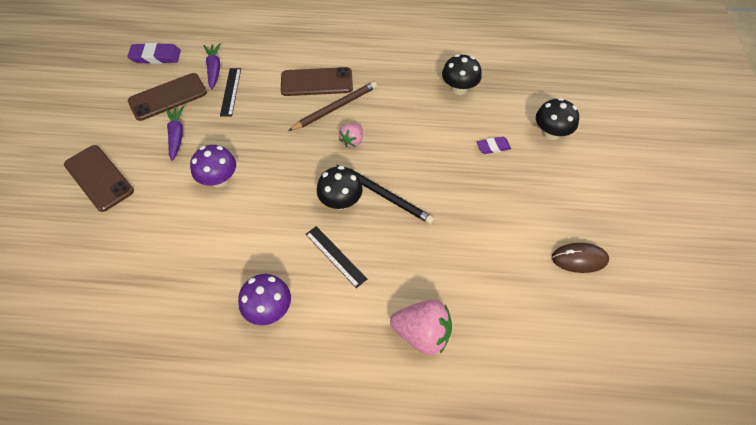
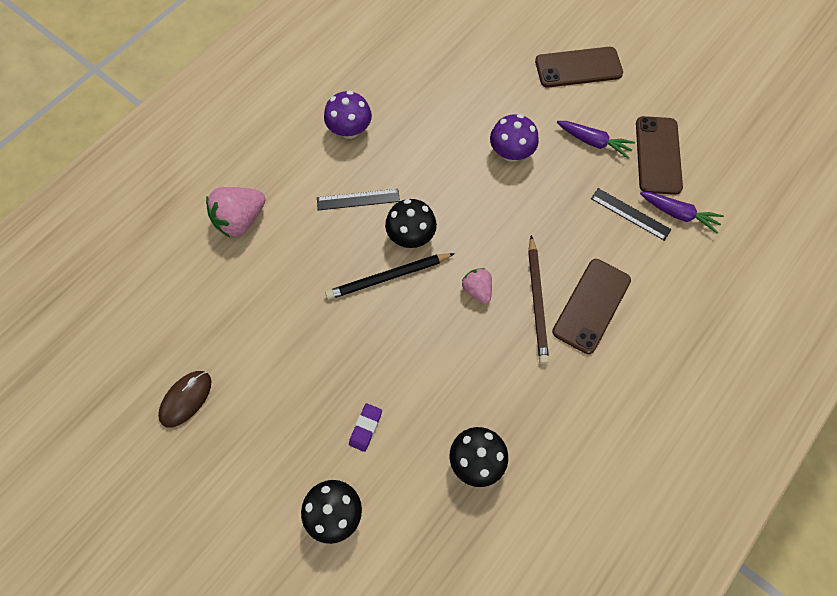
camera: 125 degrees right, 10 degrees up
purple eraser [127,43,181,64] -> none

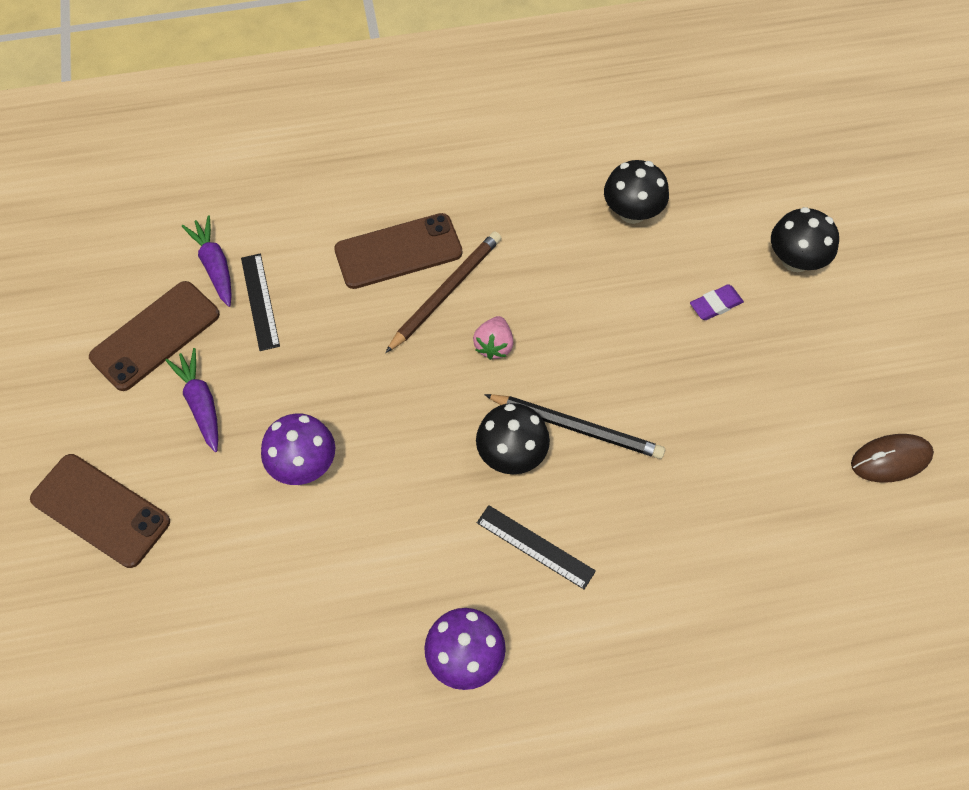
camera: 140 degrees left, 5 degrees down
pink strawberry [206,187,265,237] -> none

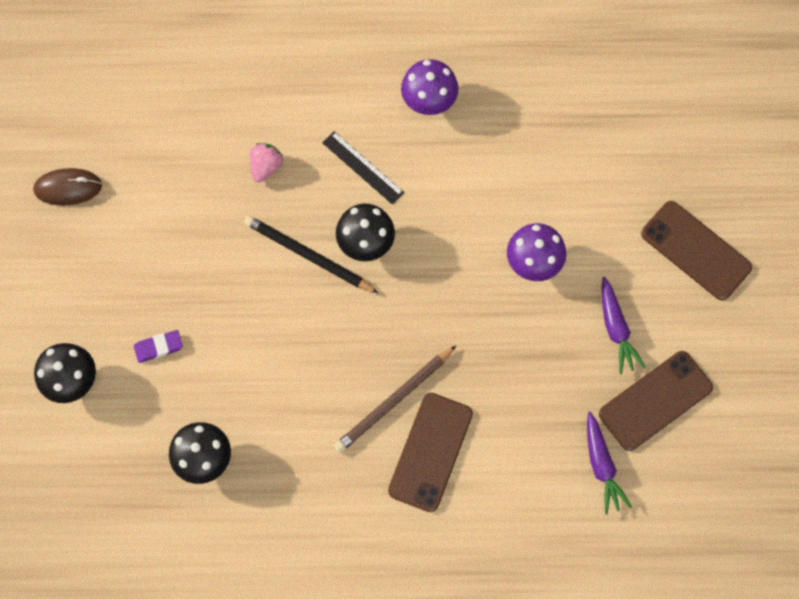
camera: 170 degrees left, 10 degrees up
black ruler [241,254,280,351] -> none
brown phone [334,213,462,289] -> brown phone turned 60 degrees counterclockwise [388,393,473,512]
pink strawberry [473,316,513,360] -> pink strawberry moved to [250,143,283,183]

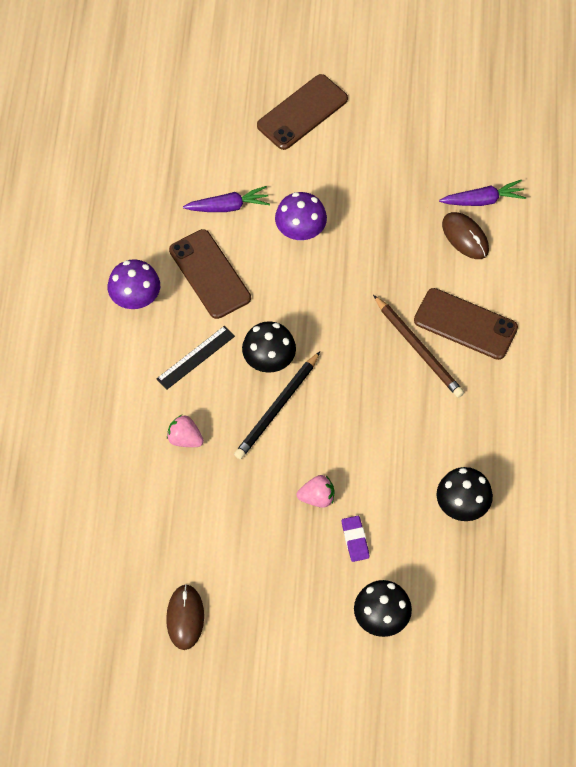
camera: 85 degrees left, 10 degrees down
brown phone [599,351,713,451] -> brown phone moved to [169,229,251,319]
purple carrot [602,277,646,374] -> purple carrot moved to [183,186,270,212]
none -> pink strawberry [297,475,334,508]
none -> brown mouse [442,212,489,259]

